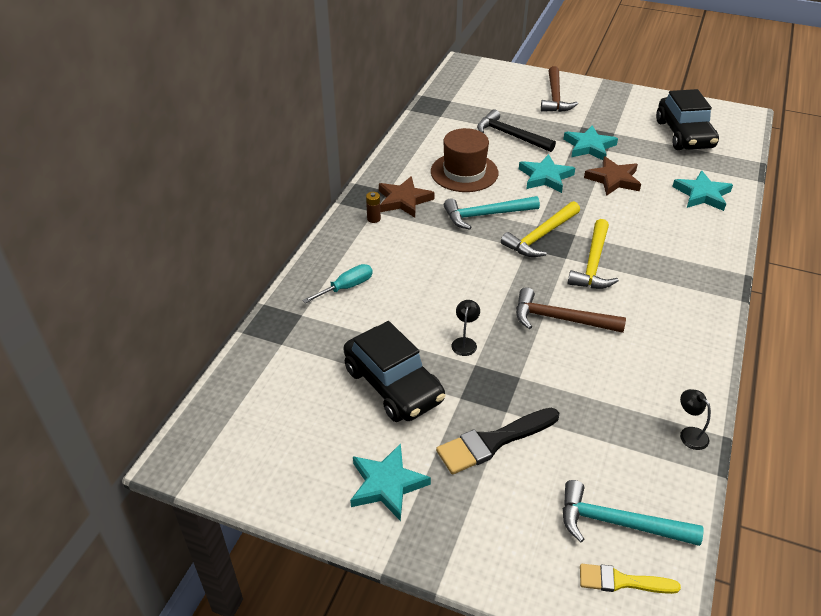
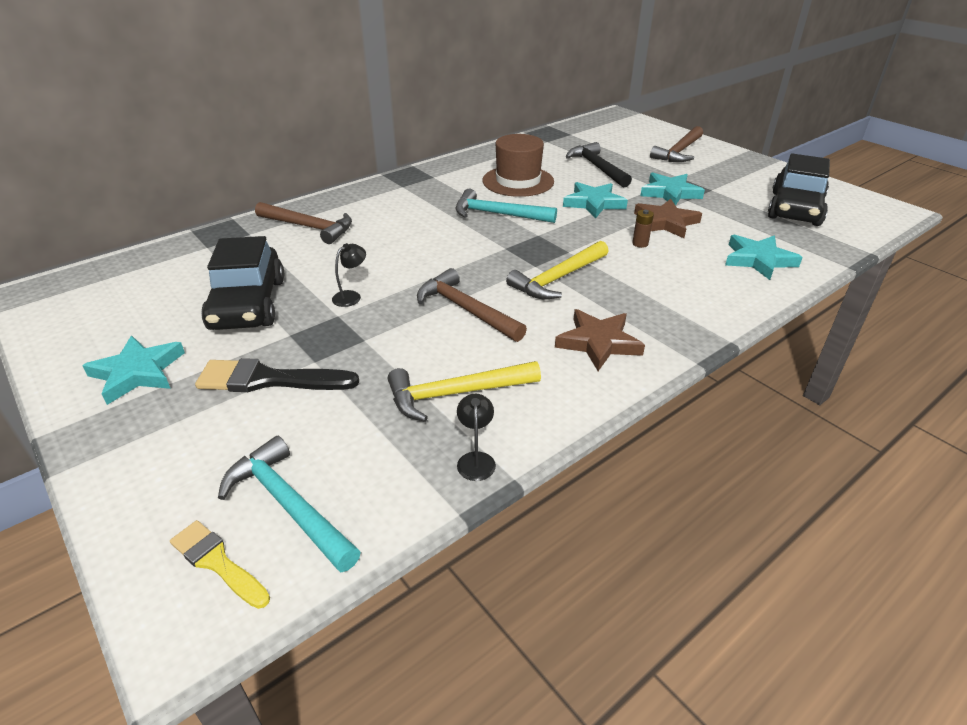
camera: 30 degrees right, 5 degrees down
turquoise screwdriver [302,264,373,303] -> brown hammer [255,202,352,244]
brown battery [366,192,381,223] -> brown battery moved to [632,210,654,248]
brown star [379,176,435,218] -> brown star moved to [555,309,645,371]
yellow hammer [501,201,580,257] -> yellow hammer moved to [388,361,541,422]

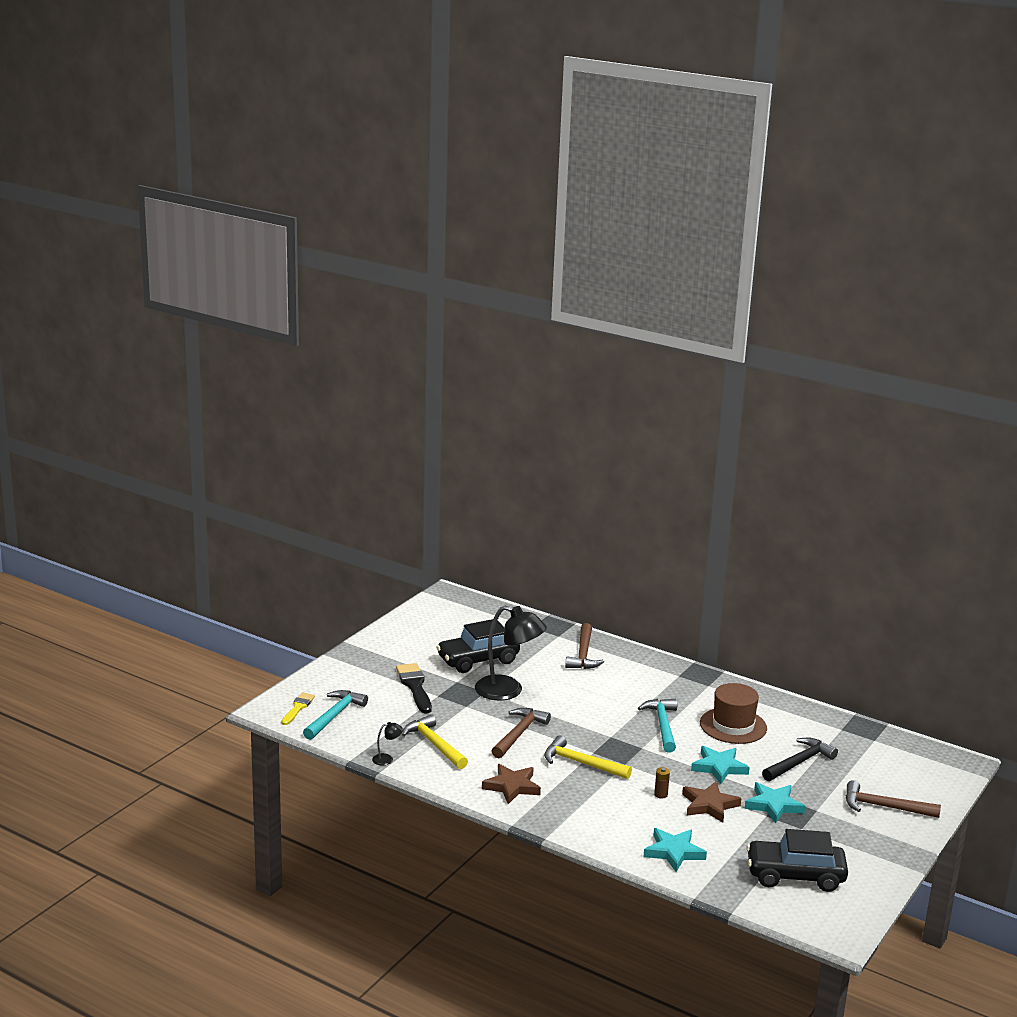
camera: 70 degrees right, 15 degrees down
turquoise star [82,336,185,405] -> none
black lamp [332,243,366,307] -> black lamp [475,606,547,700], size x2.46

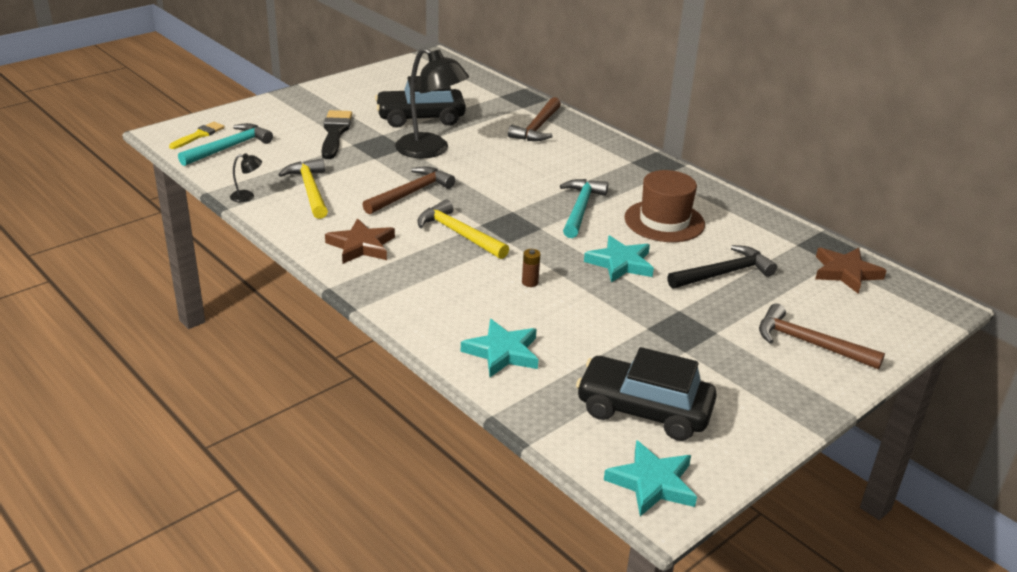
camera: 15 degrees right, 10 degrees up
brown star [682,781,741,823] -> brown star moved to [815,248,887,294]
turquoise star [745,782,805,823] -> turquoise star moved to [604,440,697,517]

